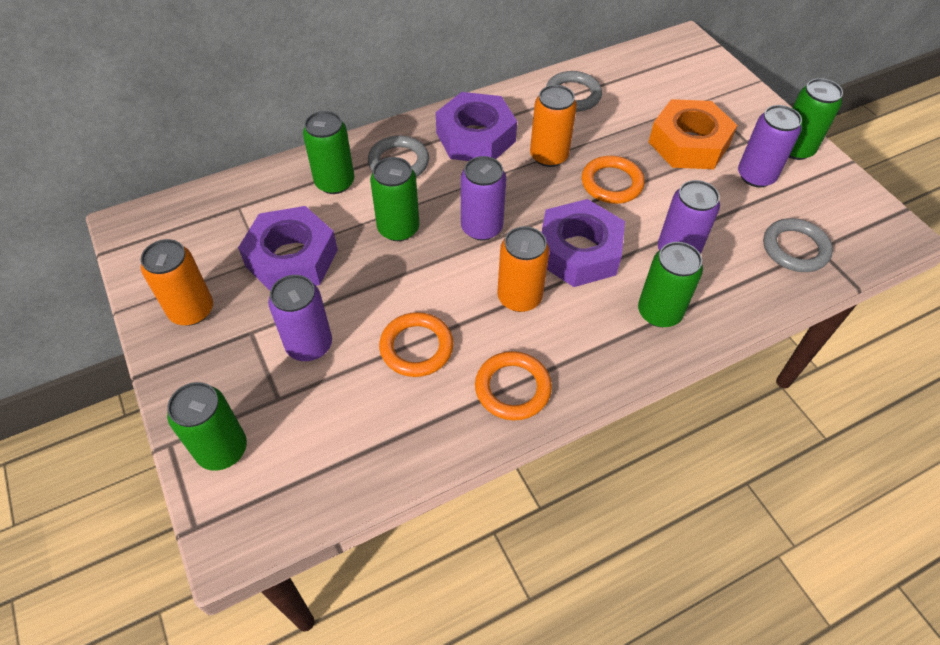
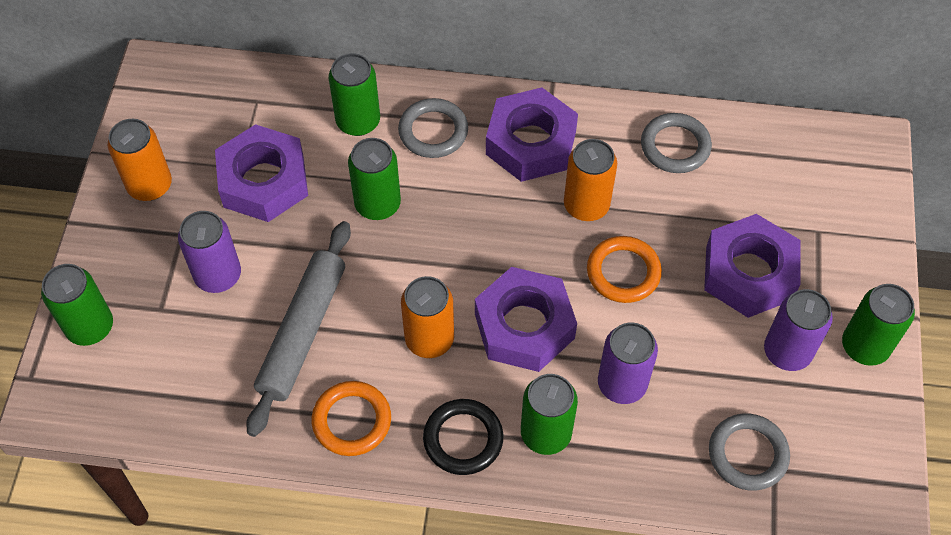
camera: 35 degrees right, 5 degrees up
orange ring [379,312,454,377] -> grey rolling pin [246,221,351,437]
purple can [461,156,506,241] -> none
orange nut [649,99,737,169] -> purple nut [704,214,801,318]
none -> black ring [423,399,503,475]

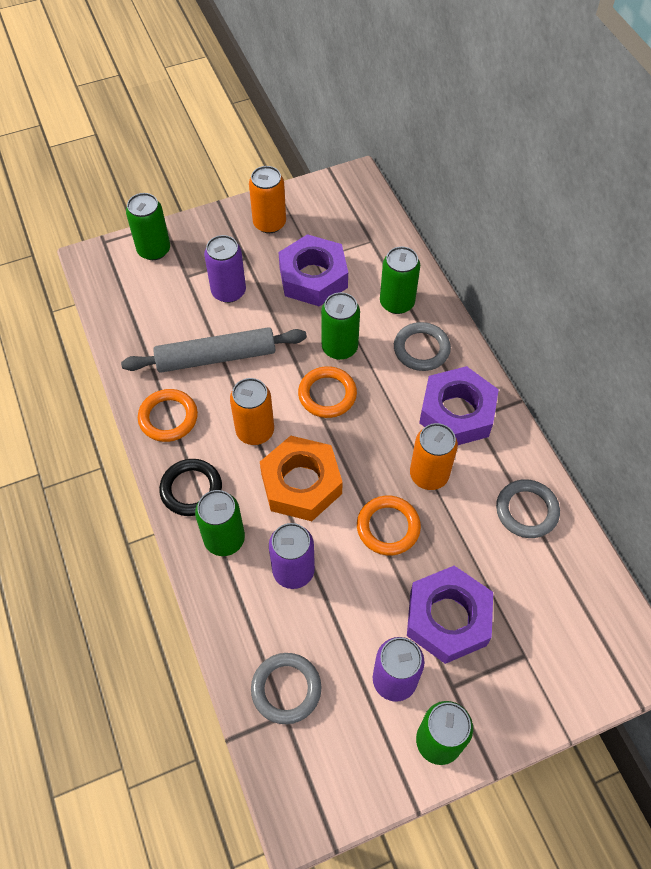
camera: 60 degrees right, 0 degrees up
purple nut [475,267,577,372] -> orange nut [260,436,343,521]
none -> orange ring [298,366,357,418]

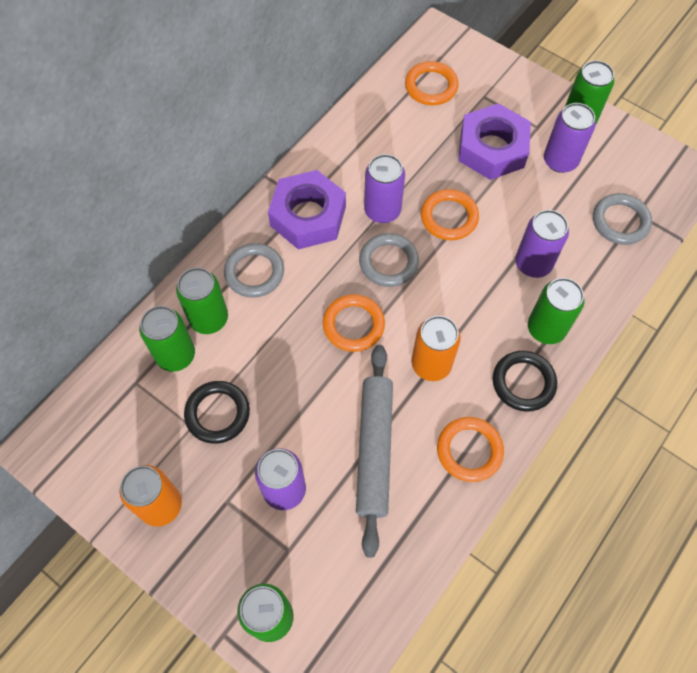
camera: 120 degrees left, 5 degrees up
grey rolling pin [121,327,307,373] -> grey rolling pin turned 45 degrees clockwise [356,345,393,558]
orange nut [260,436,343,521] -> none
purple nut [279,234,348,306] -> black ring [184,381,250,444]
green can [321,292,360,360] -> green can moved to [139,306,195,372]
orange can [410,423,458,490] -> purple can [364,154,405,223]
grey ring [496,479,560,538] -> grey ring moved to [359,233,419,287]
none -> orange ring [405,61,459,105]

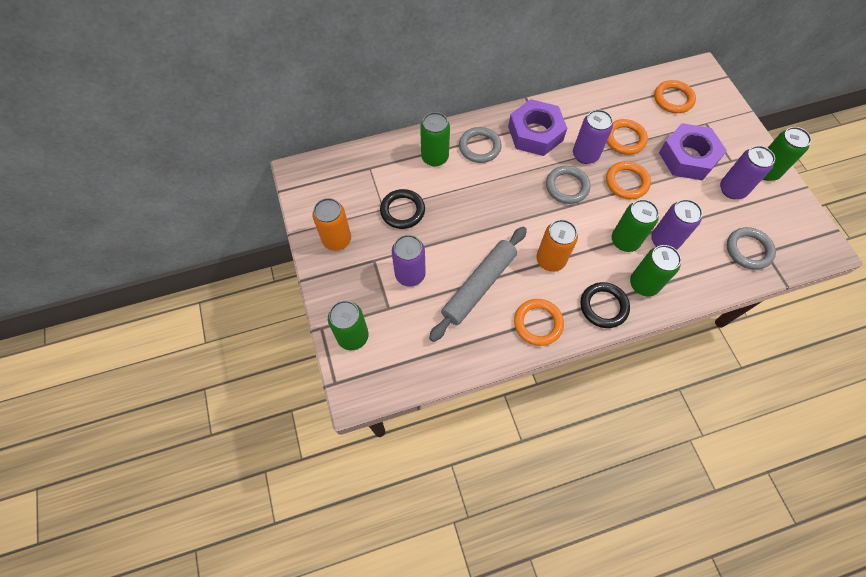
camera: 35 degrees right, 0 degrees up
green can [139,306,195,372] -> green can moved to [612,199,659,252]
orange ring [323,294,385,352] -> orange ring moved to [607,119,648,155]

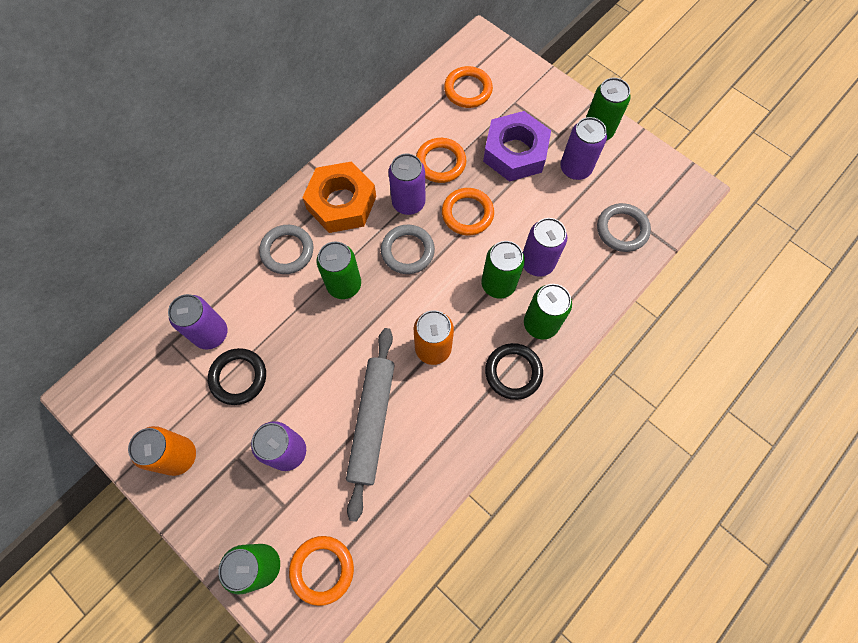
camera: 30 degrees left, 5 degrees up
green can [420,112,450,166] -> green can moved to [317,242,361,299]
purple nut [508,99,567,156] -> orange nut [302,161,376,233]
orange ring [514,299,564,346] -> orange ring moved to [289,536,354,606]
none -> purple can [168,294,227,350]

